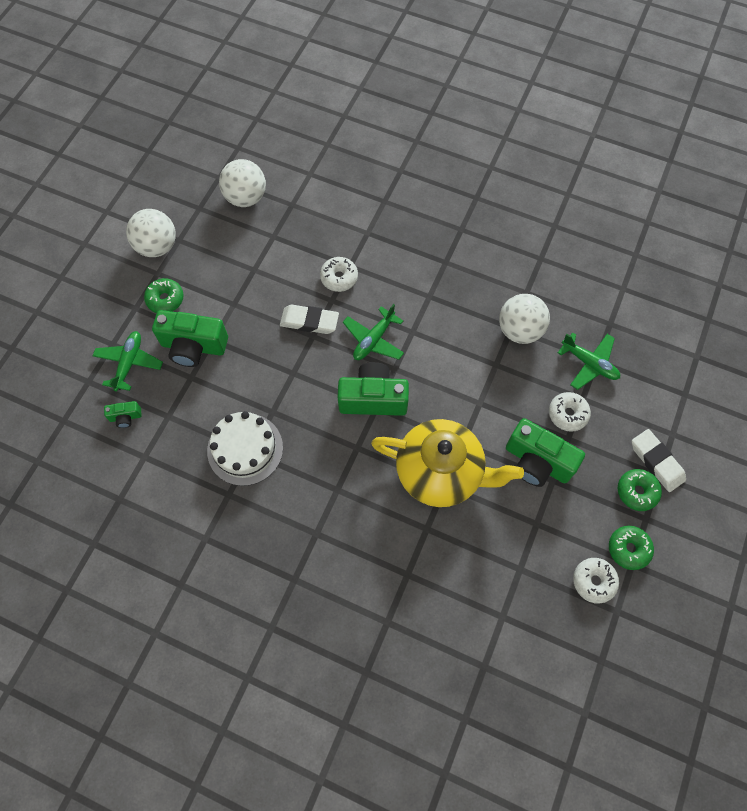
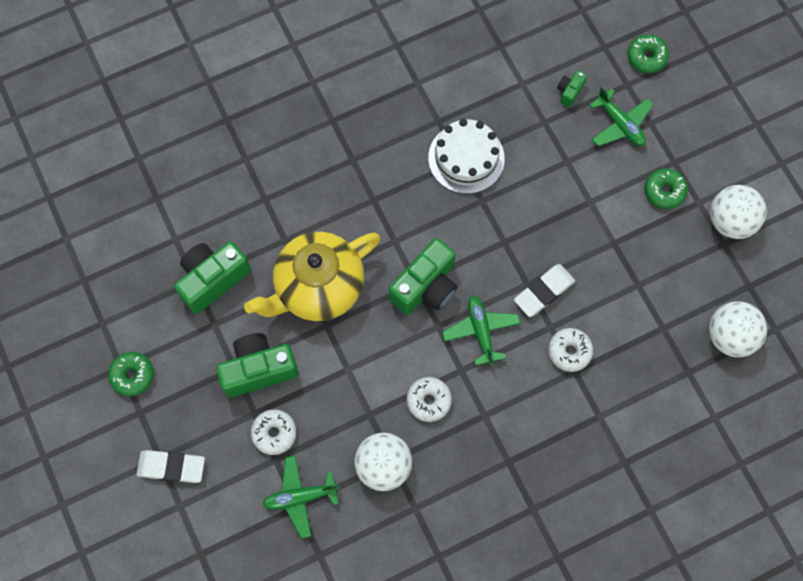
camera: 130 degrees right, 5 degrees up
green camera [152,310,228,367] -> green camera moved to [174,241,251,314]
white donut [573,558,619,604] -> white donut moved to [407,377,452,422]
green donut [618,469,662,511] -> green donut moved to [627,35,669,73]

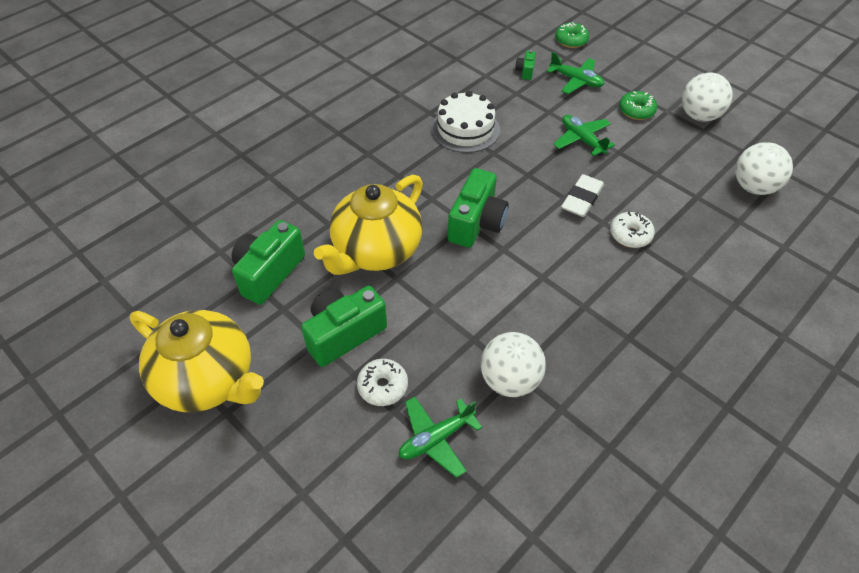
camera: 20 degrees left, 20 degrees down
green donut [108,352,154,396] -> yellow teapot [129,310,264,412]
white eraser [137,450,205,483] -> none
white donut [407,377,452,422] -> none
green plane [442,295,520,366] -> green plane moved to [553,115,615,156]

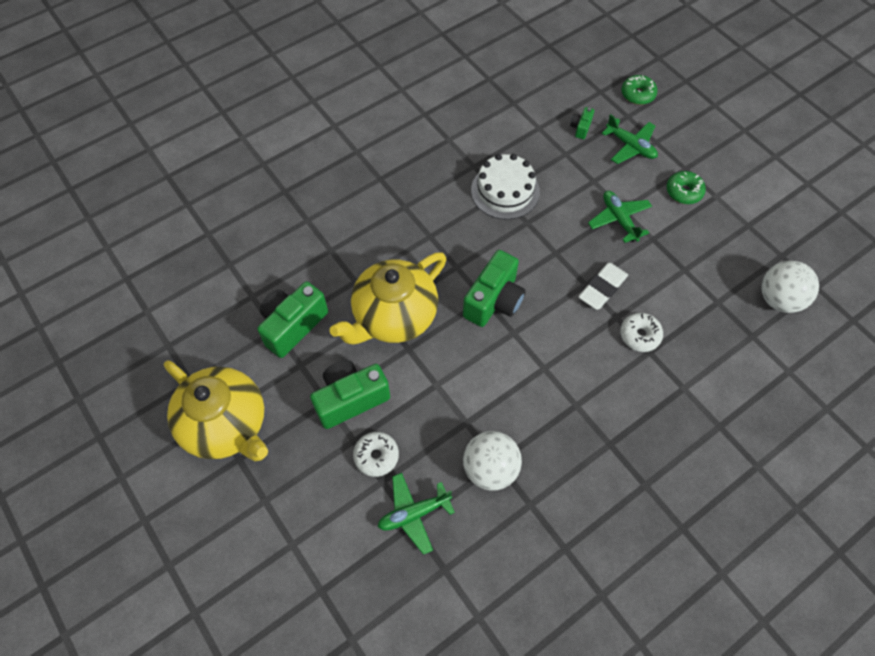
camera: 10 degrees right, 10 degrees up
white ball [682,73,733,121] -> none

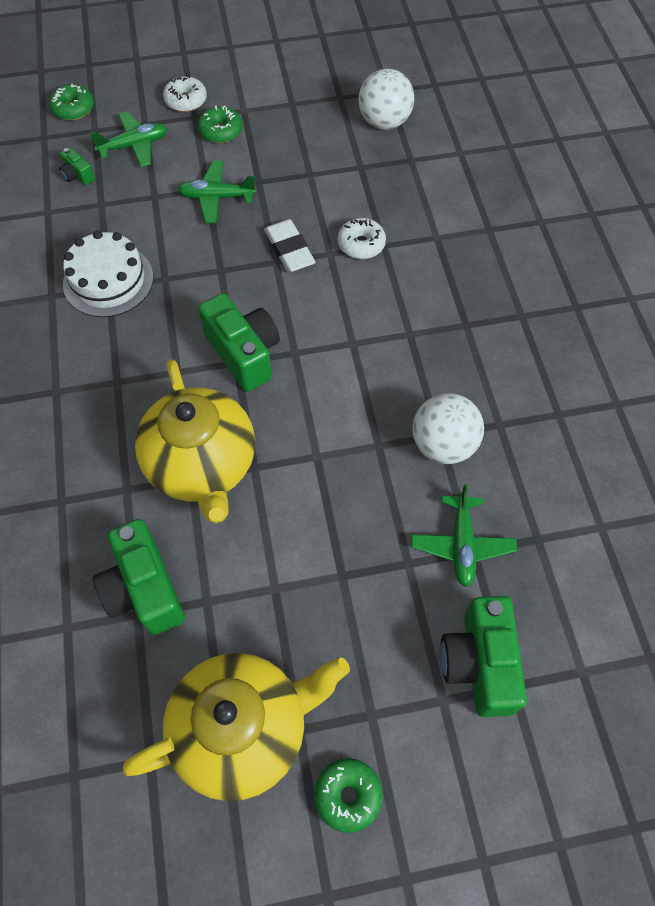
camera: 65 degrees left, 0 degrees up
green camera [310,360,390,429] -> green camera moved to [440,596,527,717]
white donut [353,432,399,477] -> white donut moved to [163,76,207,112]
none -> green donut [314,758,383,833]

